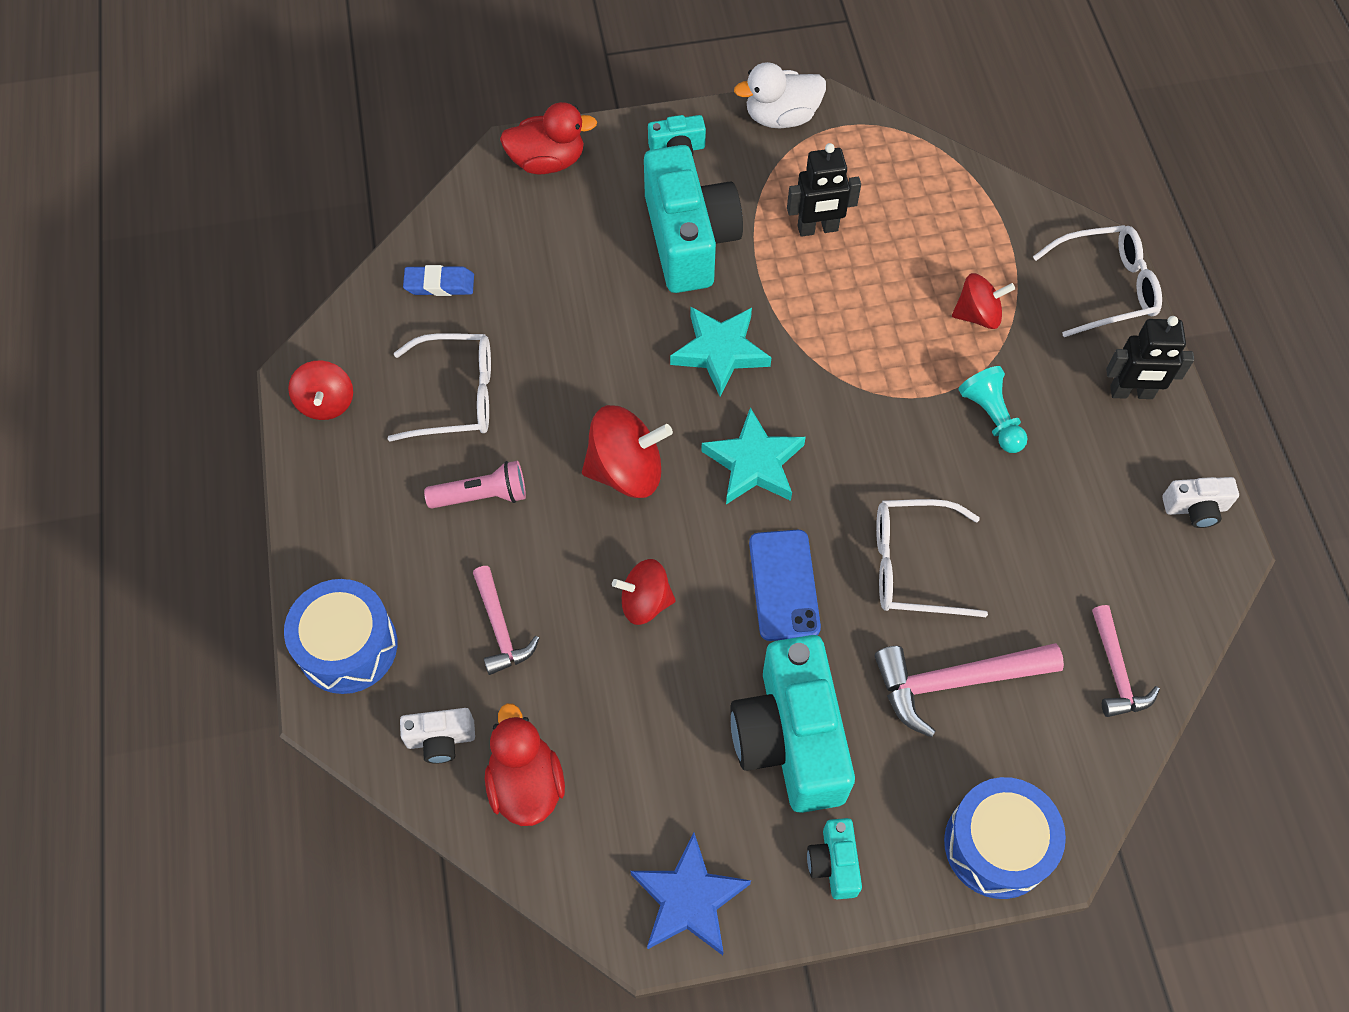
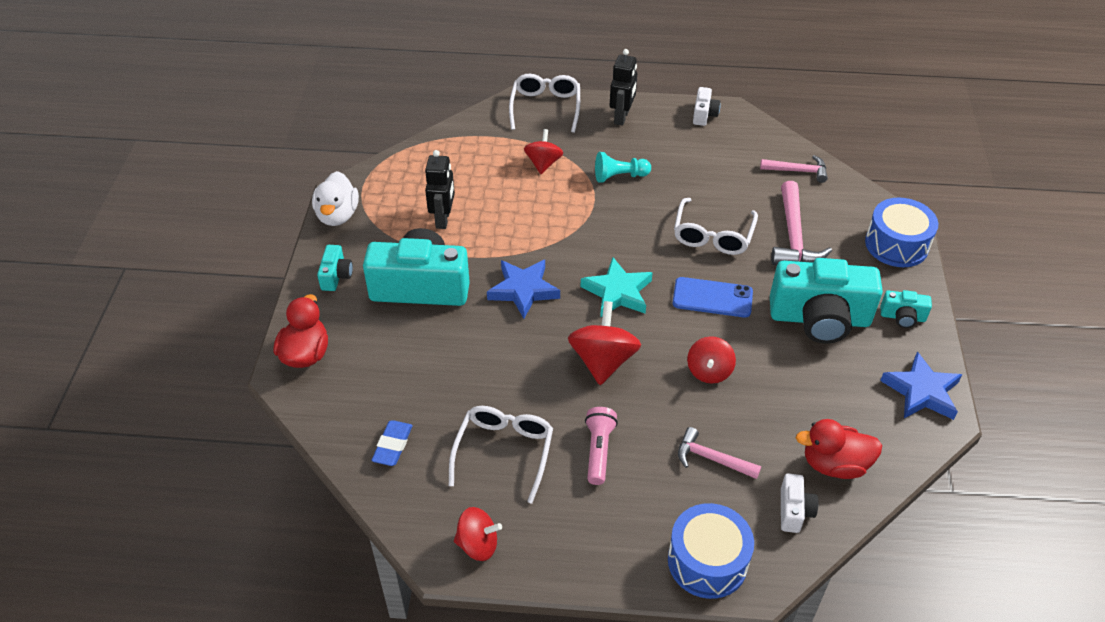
camera: 75 degrees left, 15 degrees down
pink hammer [473,566,539,675] -> pink hammer turned 150 degrees counterclockwise [678,427,761,479]
turquoise star [670,307,771,396] -> blue star [487,260,560,319]

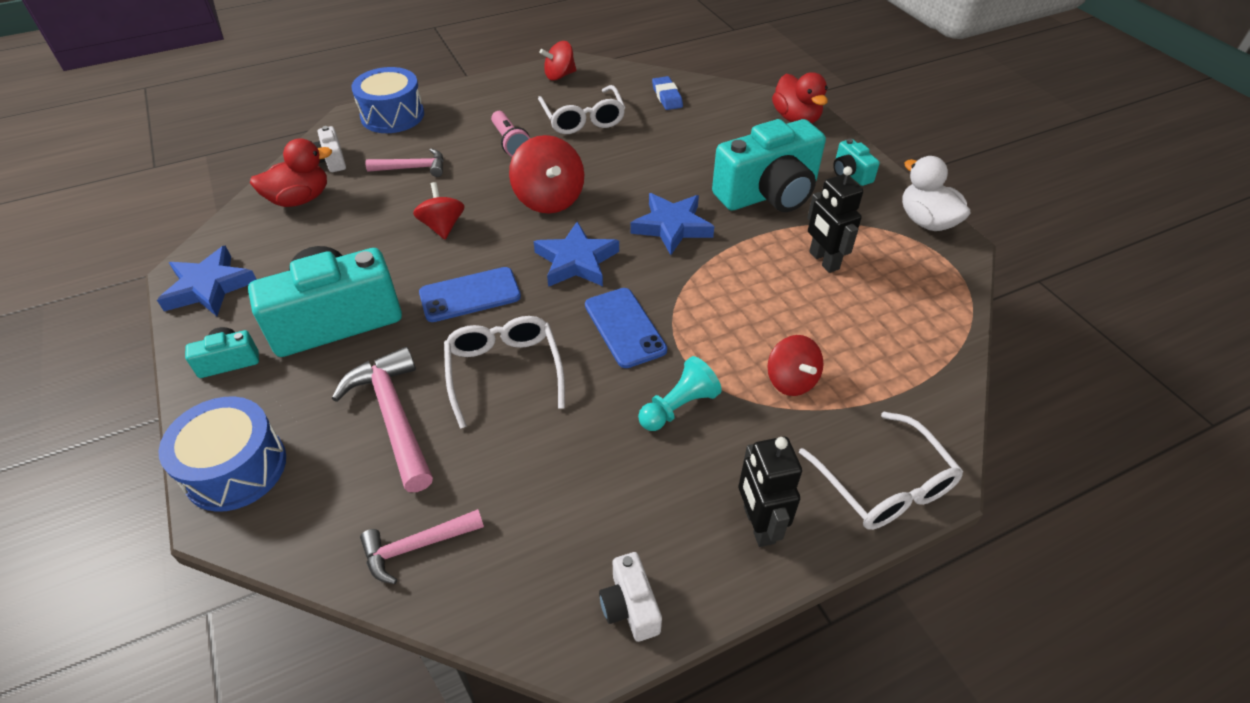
camera: 150 degrees right, 0 degrees up
turquoise star [581,257,653,318] -> blue star [534,221,619,287]
none -> blue phone [585,288,667,368]

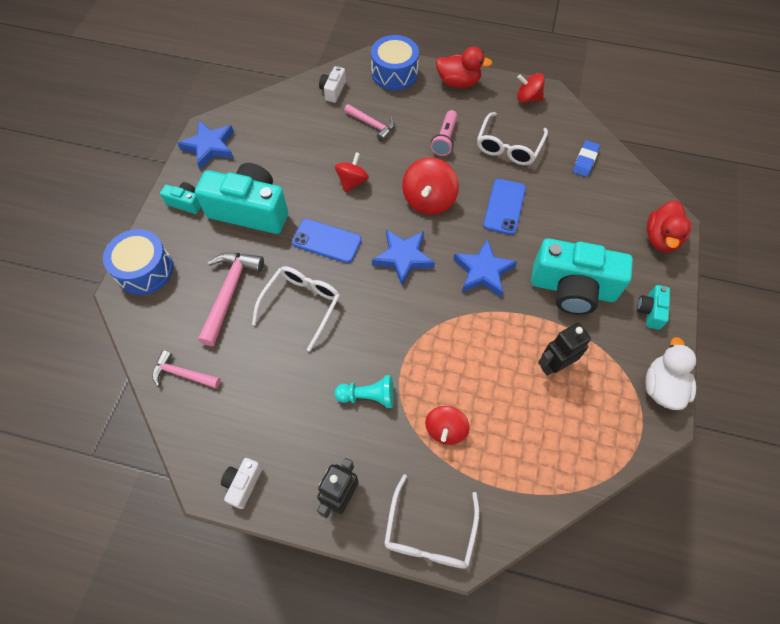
camera: 40 degrees right, 15 degrees up
red duck [250,138,332,207] -> red duck moved to [436,47,492,88]
blue phone [585,288,667,368] -> blue phone moved to [483,179,526,235]
black robot [807,166,863,273] -> black robot turned 45 degrees clockwise [538,323,591,376]

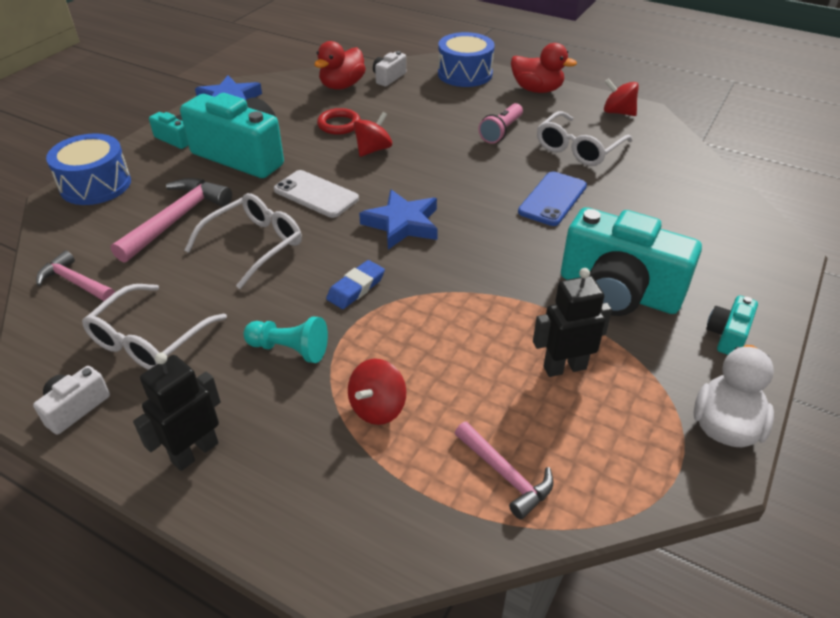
camera: 15 degrees right, 20 degrees down
blue phone [292,219,362,263] -> white phone [274,170,359,218]
pink hammer [344,104,395,141] -> pink hammer moved to [455,422,554,519]
white glasses [384,474,479,569] -> white glasses moved to [82,284,227,370]
red spinning top [402,157,459,215] -> none
blue star [453,239,517,297] -> none
blue eraser [573,140,600,177] -> blue eraser moved to [326,260,385,309]
red duck [647,200,691,252] -> red duck moved to [314,41,366,90]
none -> red ring [317,108,361,135]

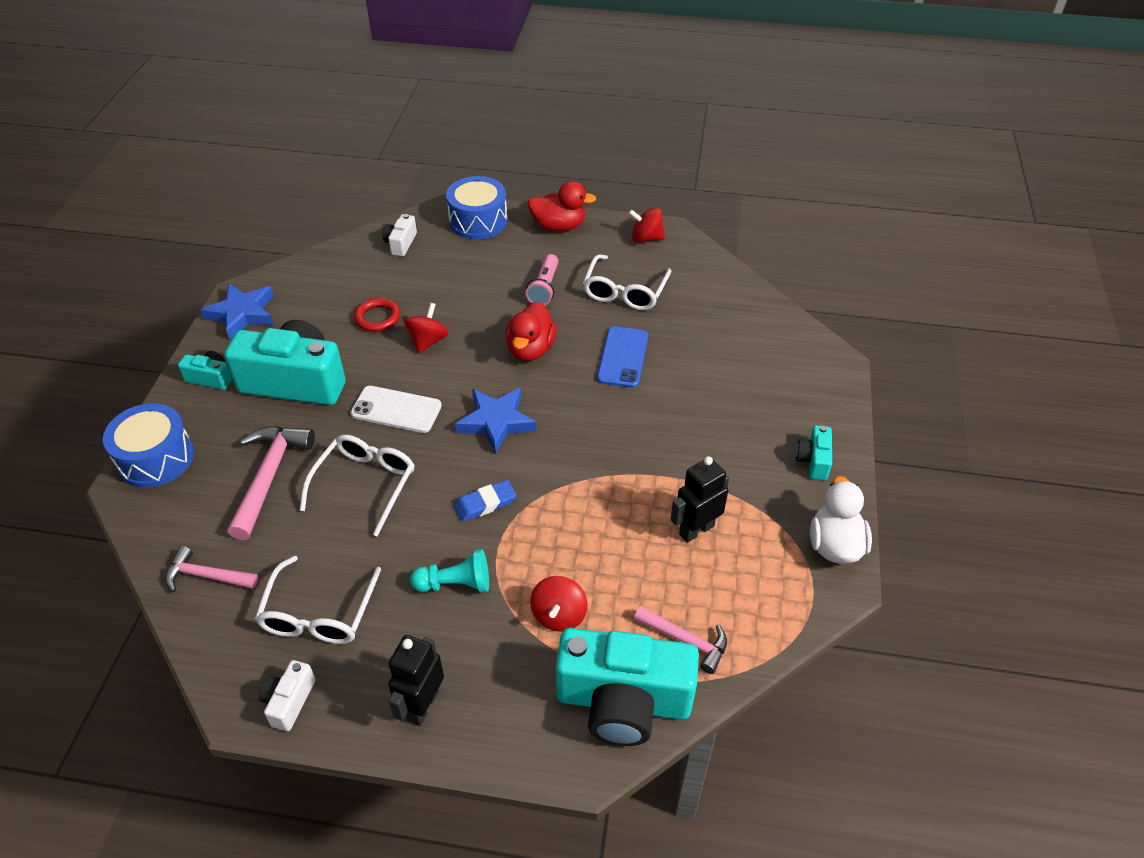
camera: 20 degrees left, 5 degrees up
red duck [314,41,366,90] -> red duck moved to [505,302,557,361]
blue eraser [326,260,385,309] -> blue eraser turned 45 degrees clockwise [454,480,516,522]
turquoise camera [561,207,702,316] -> turquoise camera moved to [556,628,699,746]

